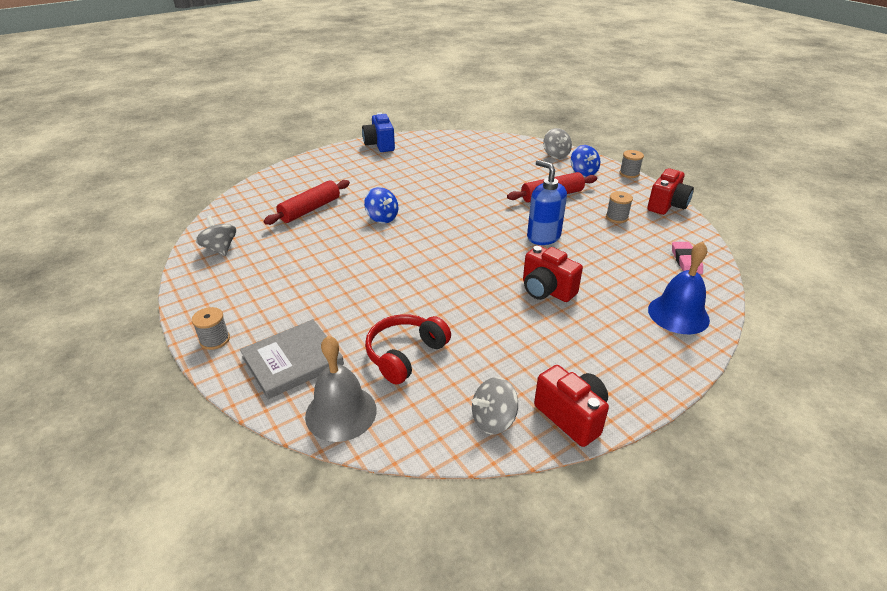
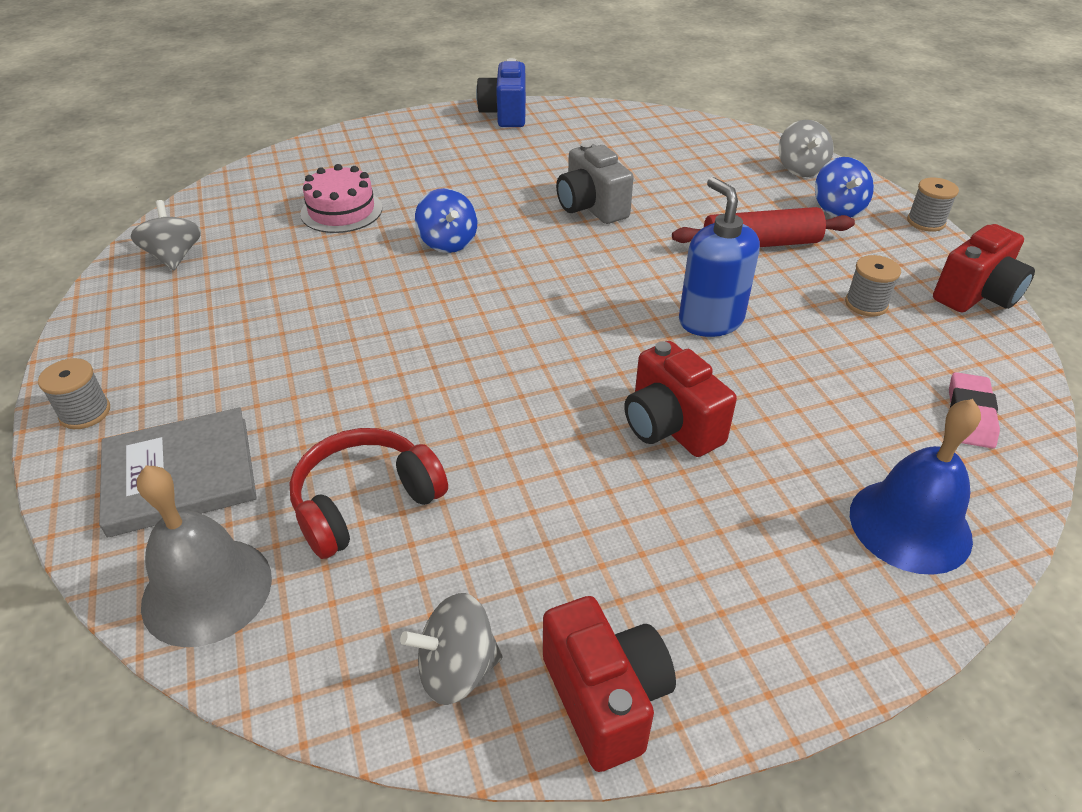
camera: 15 degrees right, 5 degrees up
red rolling pin [264,180,350,225] -> pink cake [300,164,382,233]
none -> grey camera [556,142,634,224]

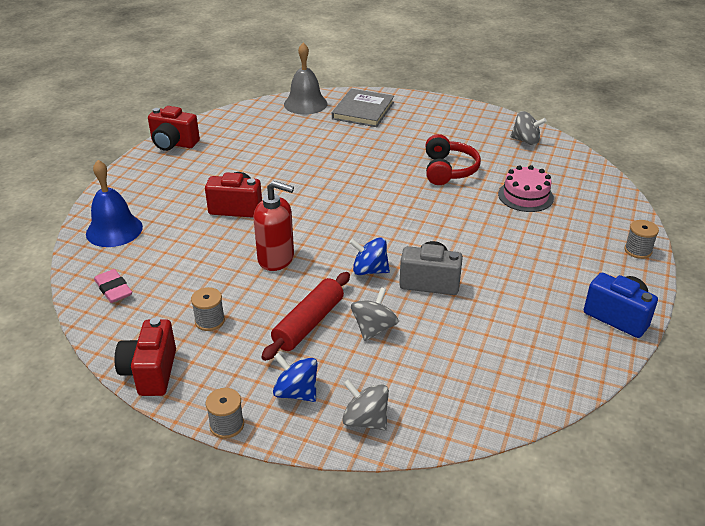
camera: 130 degrees right, 5 degrees down
grey spool [38,358,110,429] -> grey spool moved to [625,220,659,259]
red headphones [290,428,448,559] -> red headphones moved to [426,134,481,185]
grey spinning top [400,593,502,705] -> grey spinning top moved to [351,287,399,341]
blue spinning top [415,188,477,253] -> blue spinning top moved to [349,237,390,275]
blue soap dispenser [679,177,760,337] -> red soap dispenser [253,181,294,271]

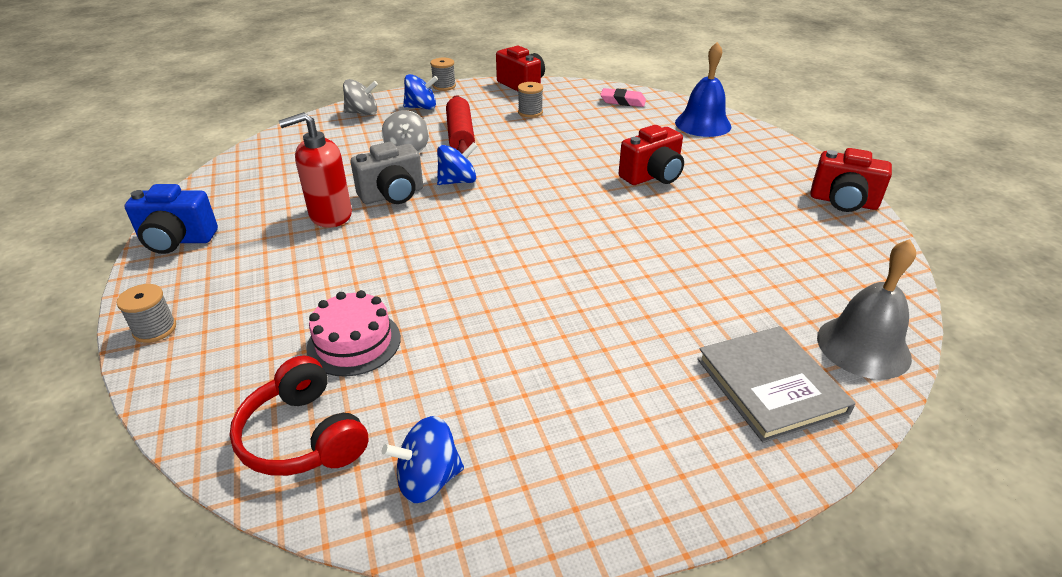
camera: 140 degrees right, 0 degrees up
red camera [148,106,200,151] -> red camera turned 135 degrees counterclockwise [810,148,892,212]
red soap dispenser [253,181,294,271] -> red soap dispenser moved to [279,112,352,227]
red headphones [426,134,481,185] -> red headphones moved to [230,356,368,476]
grey spinning top [510,111,547,145] -> blue spinning top [382,416,464,503]

